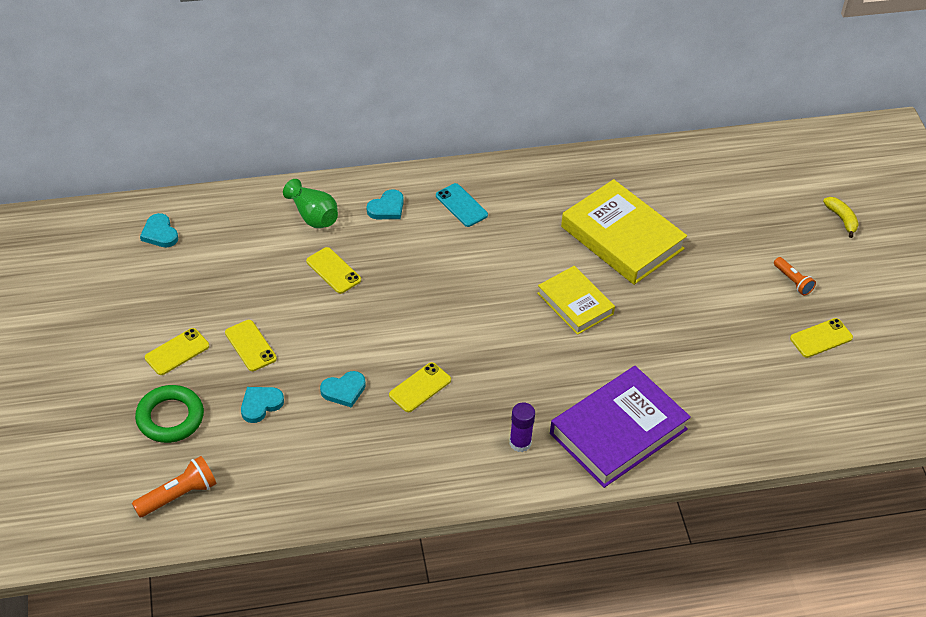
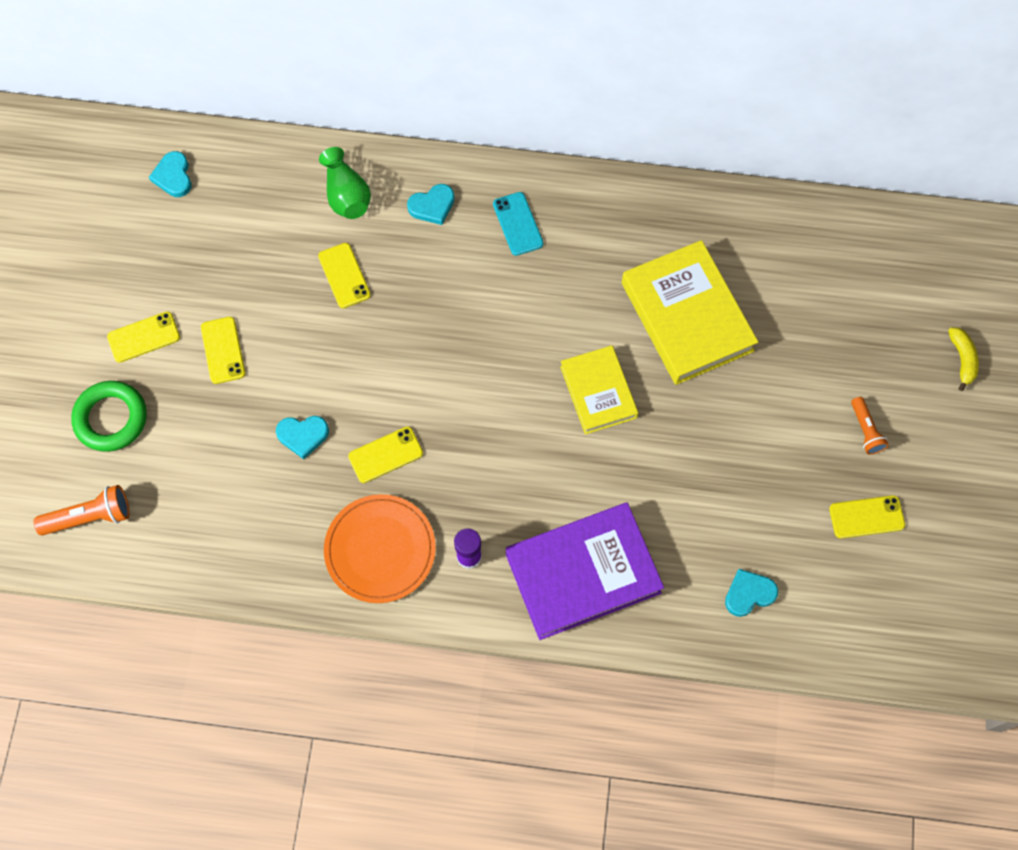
camera: 20 degrees right, 20 degrees up
turquoise heart [241,387,284,423] -> turquoise heart moved to [725,569,778,617]
none -> orange plate [324,494,436,603]

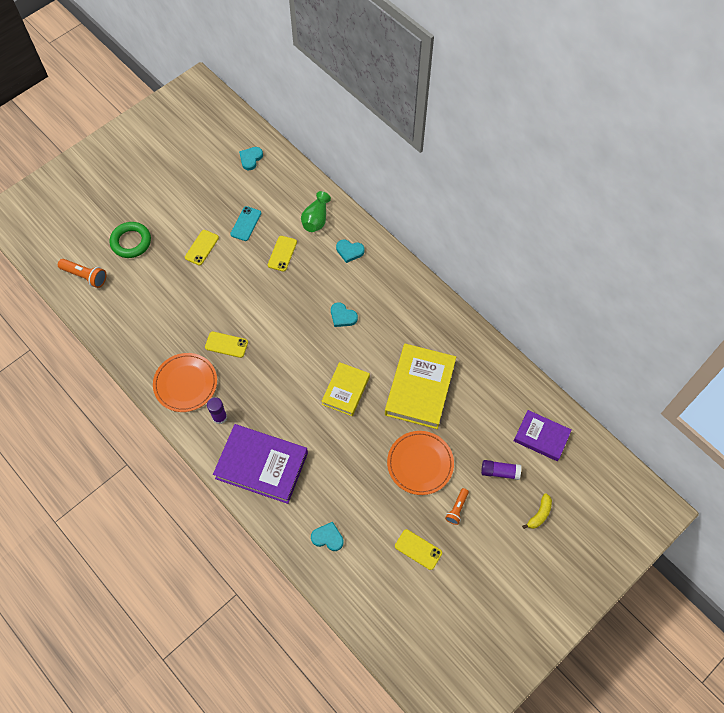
camera: 40 degrees right, 5 degrees down
yellow phone [107,311,180,363] -> none
turquoise heart [276,416,329,459] -> turquoise heart moved to [331,302,358,327]
turquoise phone [493,192,543,256] -> turquoise phone moved to [230,206,261,241]
none -> orange plate [387,431,454,495]
none -> purple glue stick [481,460,521,480]
none -> purple book [514,410,572,461]

